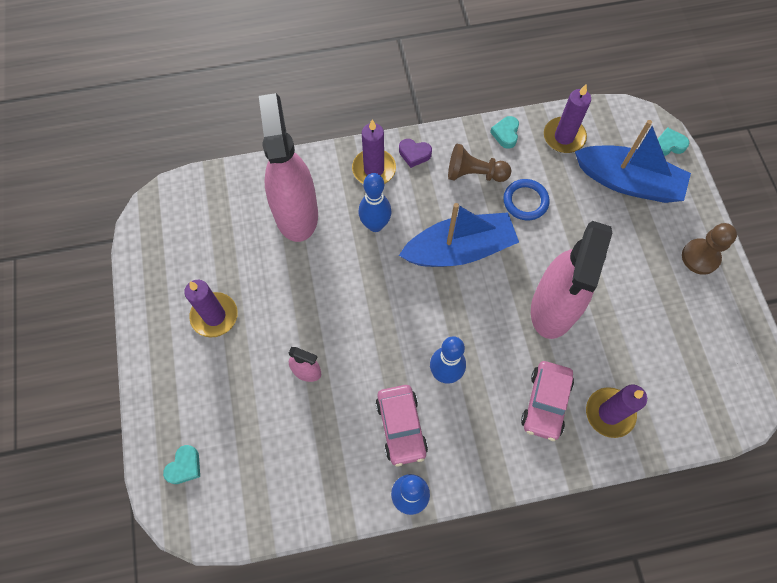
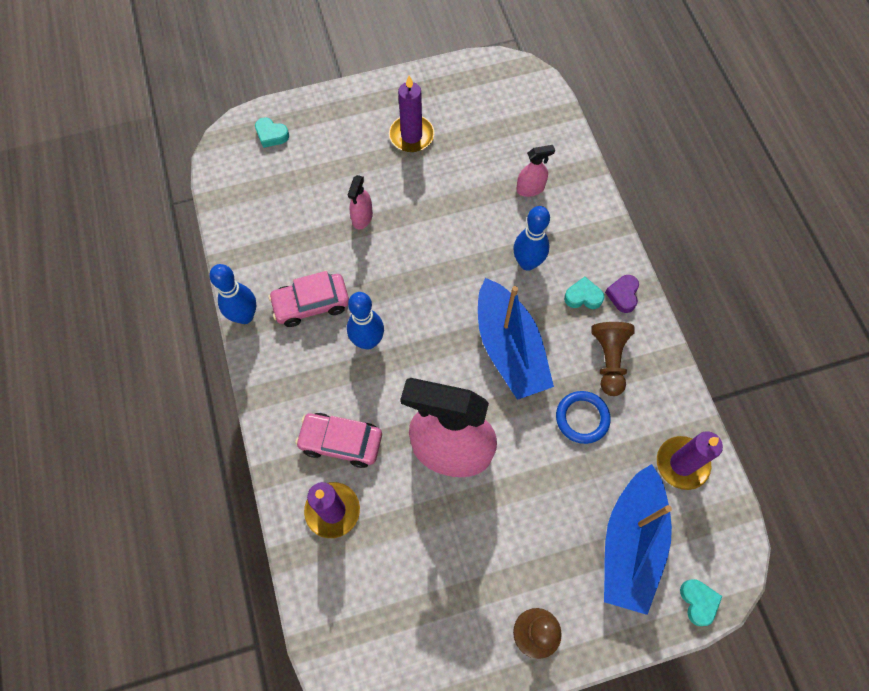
camera: 85 degrees right, 0 degrees up
pink spray bottle [259,93,318,242] -> pink spray bottle [516,145,555,197], size x0.42
purple candle [352,119,396,184] -> none
turquoise heart [490,116,519,149] -> turquoise heart moved to [564,277,605,309]

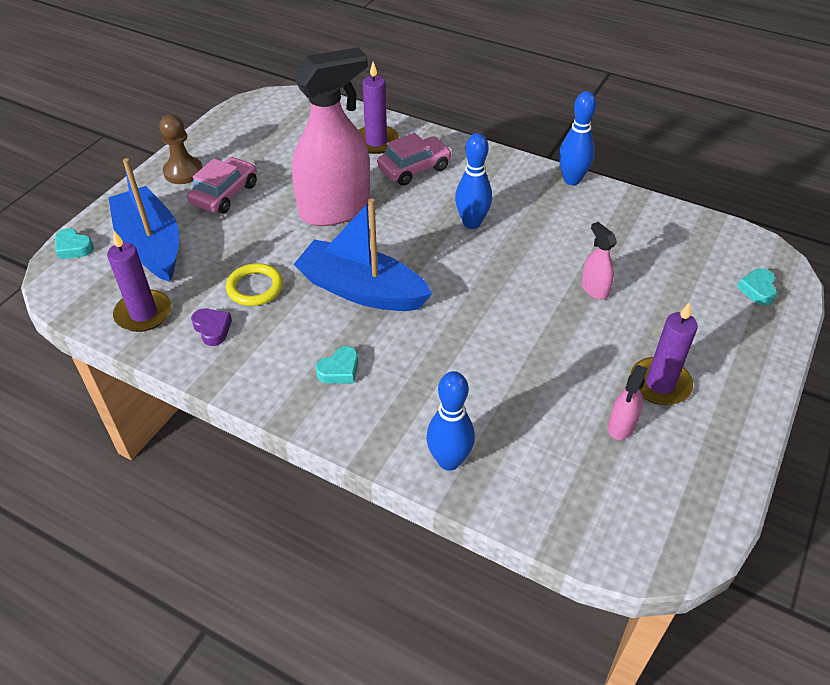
camera: 135 degrees right, 20 degrees down
turquoise heart [255,117,289,148] -> turquoise heart turned 60 degrees counterclockwise [737,268,777,306]
pink car [268,271,349,327] -> pink car moved to [188,157,257,214]
blue bowling pin [513,206,550,271] -> blue bowling pin moved to [426,371,475,471]
pink spray bottle [516,145,555,197] -> pink spray bottle moved to [608,365,648,440]
blue ring [556,391,611,444] -> yellow ring [226,263,283,306]
brown pawn [592,322,634,396] -> none
purple heart [605,275,639,313] -> purple heart moved to [191,309,232,346]

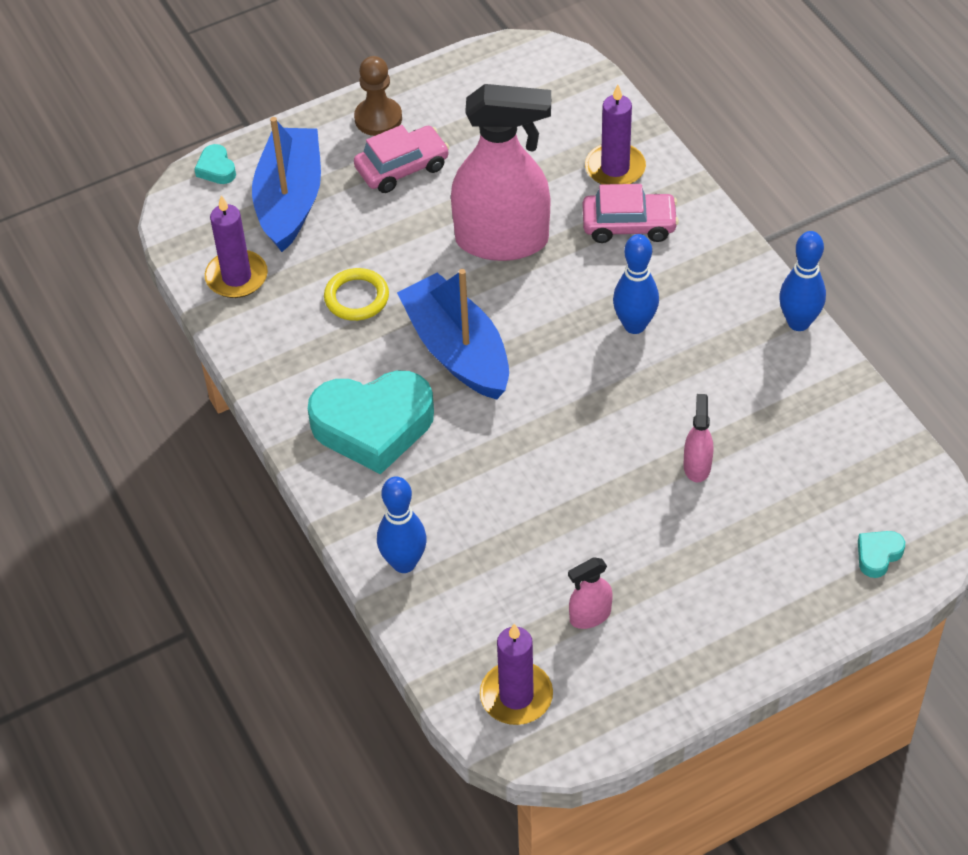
camera: 35 degrees right, 5 degrees up
purple heart [191,309,232,346] -> none
turquoise heart [316,346,358,384] -> turquoise heart [308,371,434,474], size x2.43
purple candle [631,302,698,405] -> purple candle moved to [480,624,553,725]

